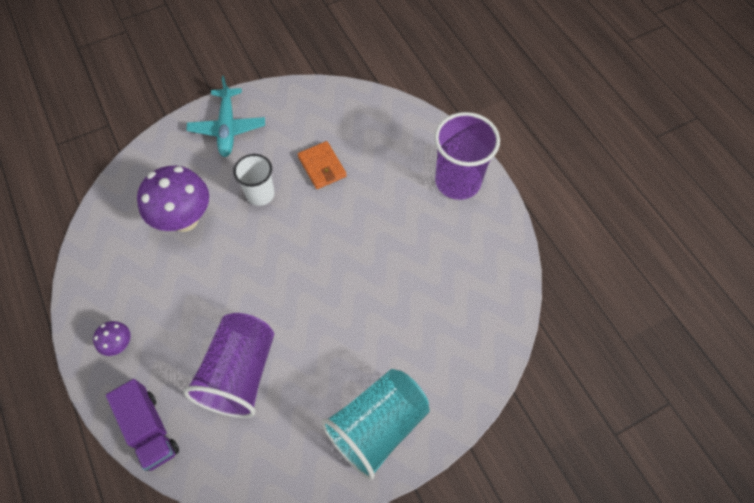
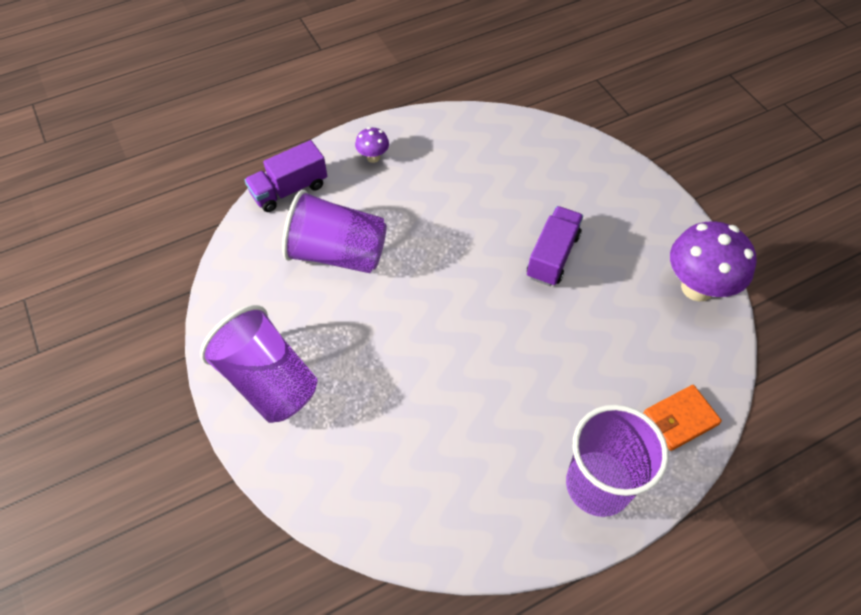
camera: 90 degrees right, 5 degrees down
purple mushroom [137,166,209,232] -> purple mushroom moved to [670,221,757,302]
turquoise plane [186,76,265,157] -> none
white cup [233,154,275,206] -> purple truck [527,206,583,286]
orange wallet [298,141,347,189] -> orange wallet moved to [643,385,722,451]
turquoise cup [321,369,430,480] -> purple cup [200,305,318,423]

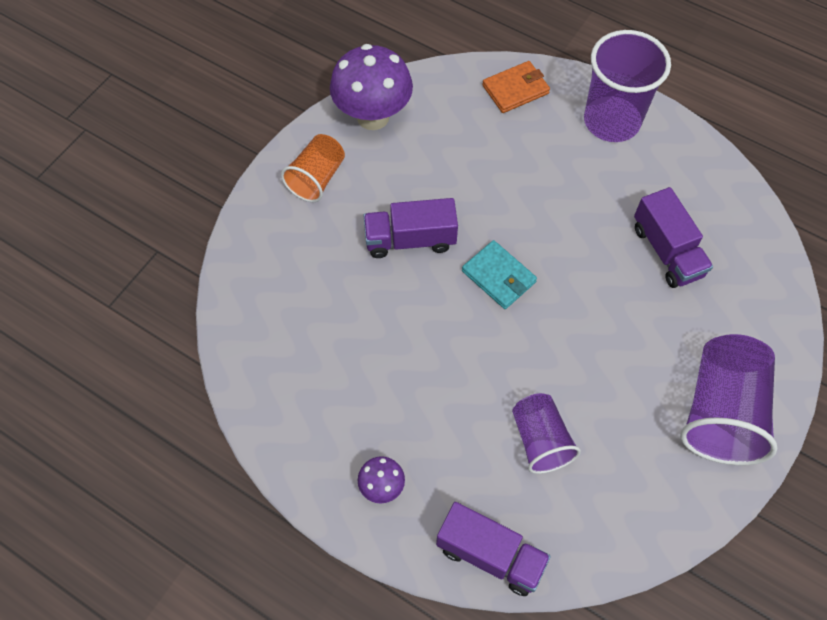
camera: 120 degrees left, 5 degrees up
purple cup [282,190,387,273] -> purple cup [512,393,581,474], size x0.61
orange wallet [643,385,722,451] -> orange wallet turned 60 degrees counterclockwise [482,61,550,113]
none -> orange cup [281,134,345,202]
none -> turquoise wallet [462,240,537,309]
none -> purple truck [634,187,713,288]

